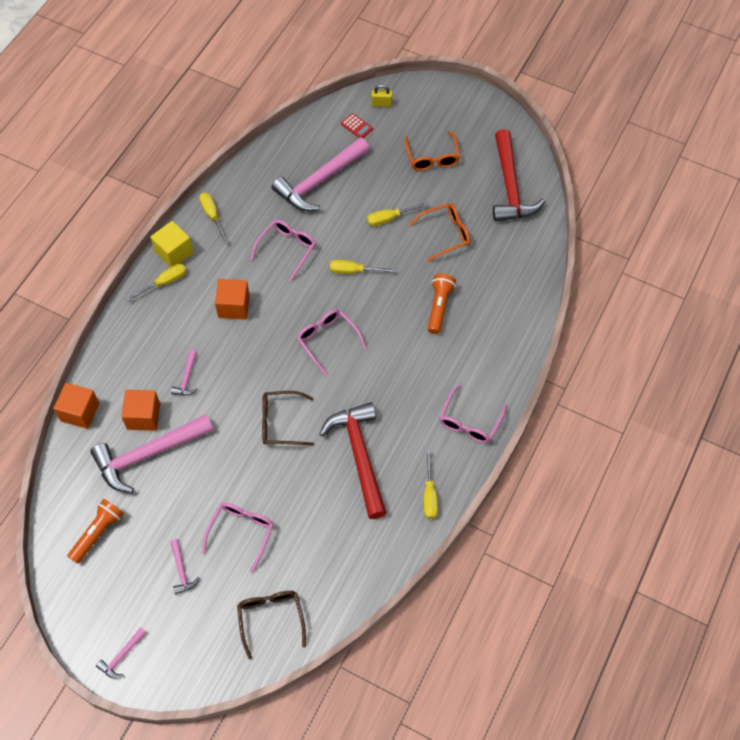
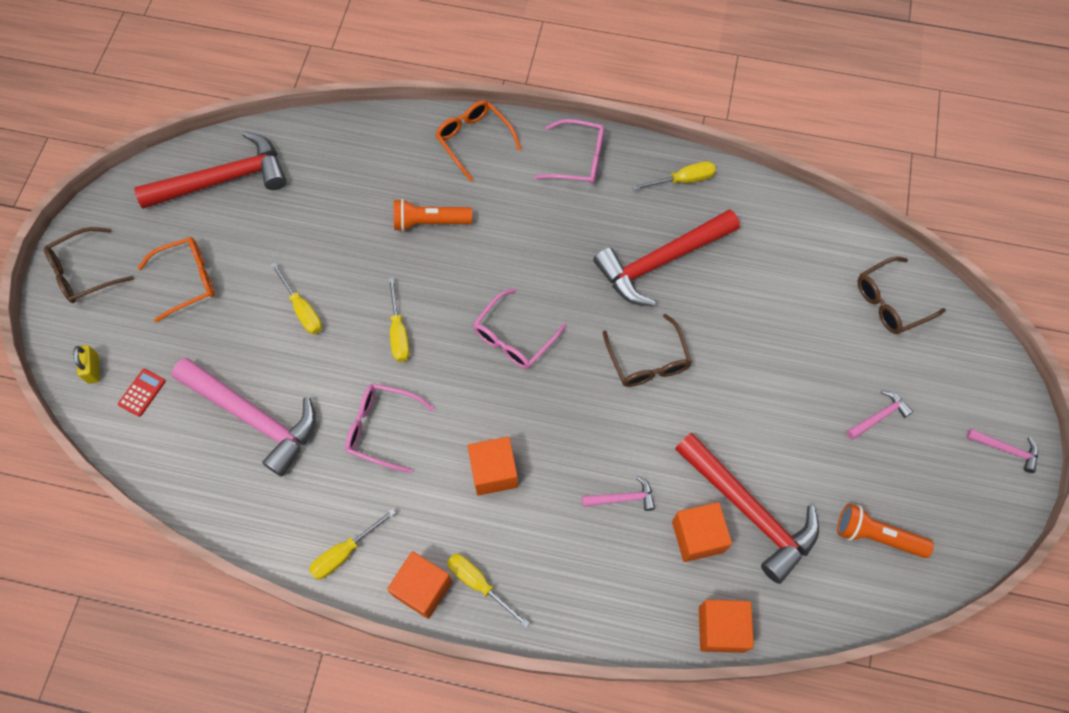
camera: 105 degrees left, 5 degrees up
pink hammer [90,414,213,493] -> red hammer [675,432,819,584]
yellow cube [150,221,194,267] -> orange cube [387,551,452,619]
pink glasses [202,503,274,573] -> none
orange glasses [409,203,470,262] -> orange glasses moved to [435,100,522,181]
none -> brown glasses [44,227,134,303]

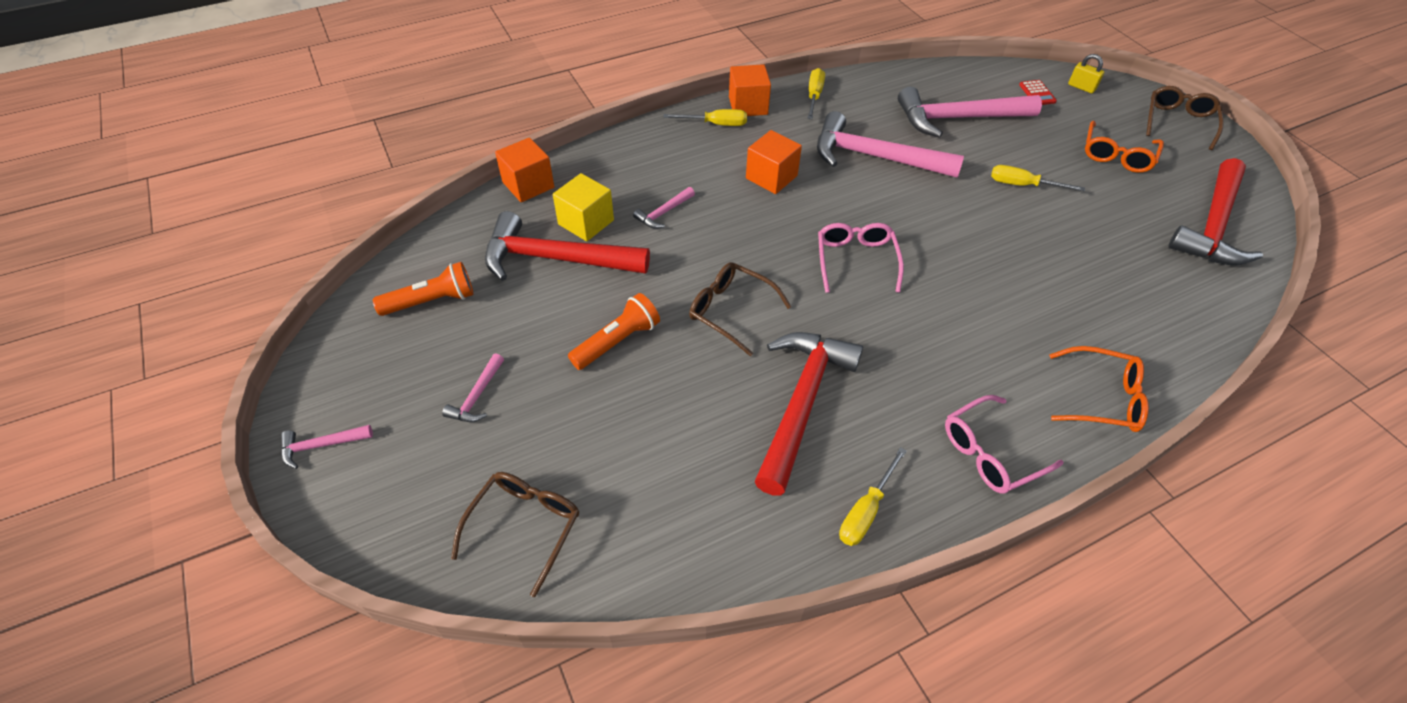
camera: 140 degrees right, 15 degrees down
pink glasses [345,383,435,473] -> pink hammer [817,111,964,178]
yellow screwdriver [388,278,410,362] -> none
orange flashlight [394,199,472,231] -> orange flashlight moved to [568,293,660,370]
orange cube [672,502,732,562] -> yellow cube [553,173,614,241]

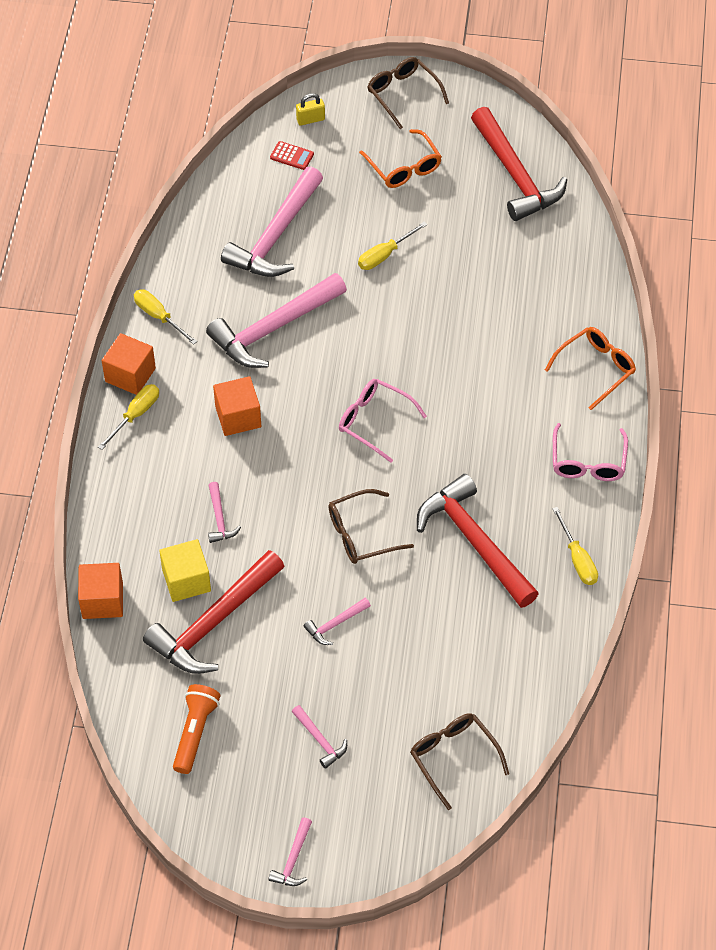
camera: 55 degrees left, 5 degrees up
orange flashlight [568,293,660,370] -> pink hammer [304,598,371,645]

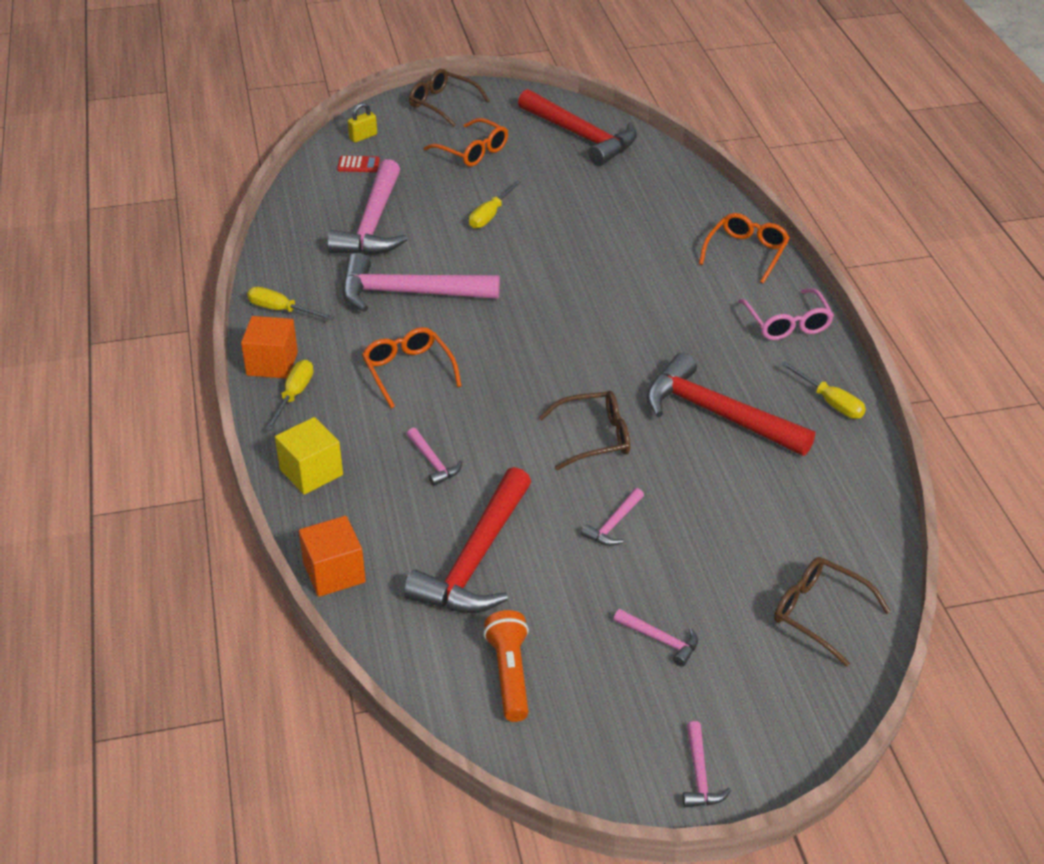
camera: 20 degrees left, 15 degrees down
yellow cube [159,539,211,602] -> yellow cube moved to [275,417,343,495]
pink hammer [206,273,347,368] -> pink hammer turned 60 degrees clockwise [342,253,500,312]
orange cube [213,376,261,436] -> orange glasses [362,327,462,408]
brown glasses [328,489,414,564] -> brown glasses turned 150 degrees counterclockwise [539,391,630,470]
pink glasses [339,379,427,463] -> none

